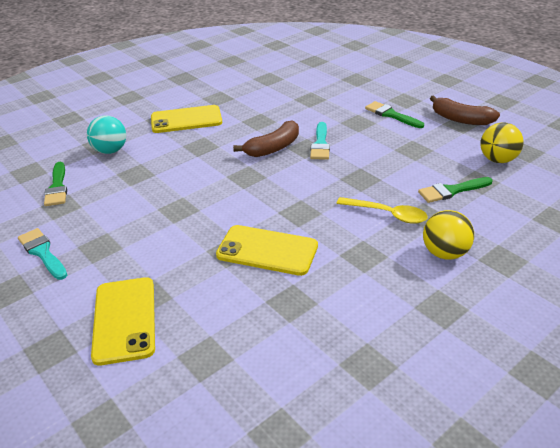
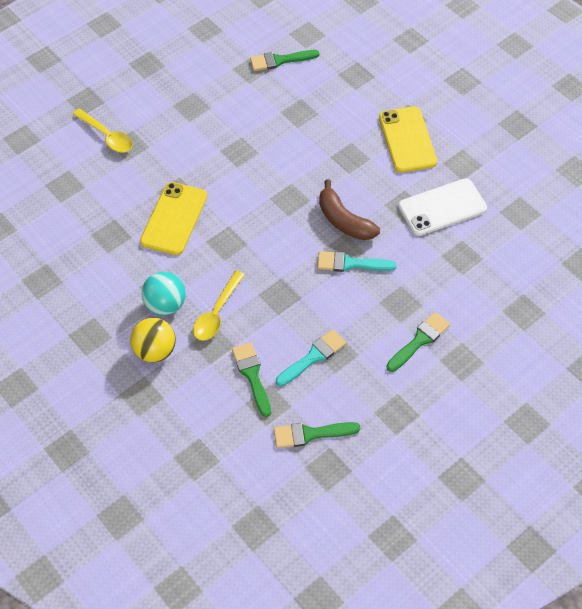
camera: 90 degrees right, 20 degrees up
turquoise brush [18,228,67,280] -> turquoise brush moved to [276,329,346,386]
turquoise ball [87,116,126,154] -> turquoise ball moved to [142,272,186,315]
yellow phone [91,277,155,366] -> yellow spoon [73,109,133,152]
brown banana [430,96,500,125] -> none
yellow ball [480,123,524,163] -> green brush [274,422,360,448]
none -> white phone [398,178,487,236]

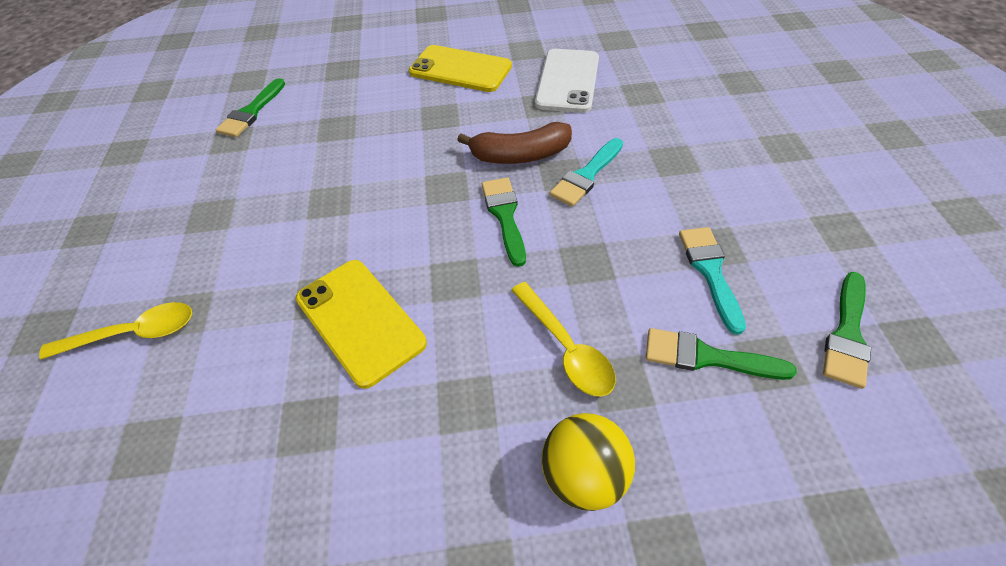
camera: 55 degrees left, 5 degrees down
turquoise ball [142,272,186,315] -> none
green brush [386,312,450,372] -> green brush moved to [482,177,526,267]

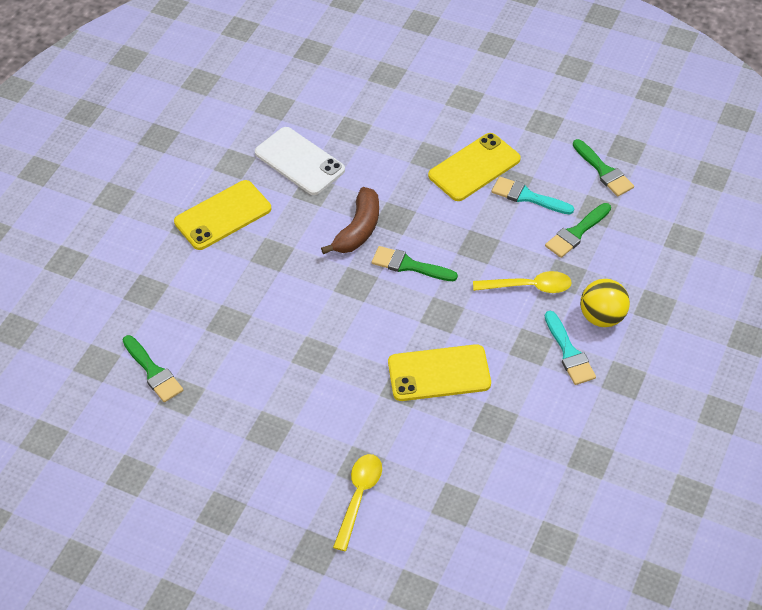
camera: 60 degrees left, 0 degrees up
turquoise brush [550,138,623,207] -> turquoise brush moved to [545,311,596,385]
none -> yellow phone [428,133,521,201]

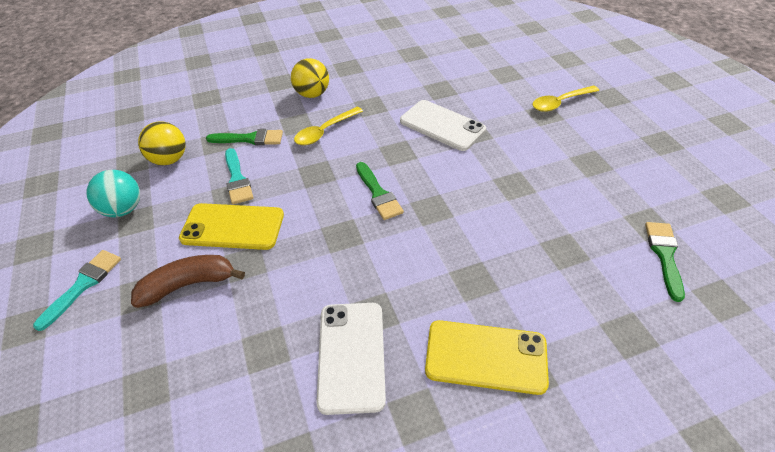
camera: 135 degrees left, 5 degrees down
brown banana [321,187,379,254] -> brown banana moved to [131,255,245,308]
yellow phone [388,344,491,401] -> white phone [400,100,486,151]
yellow spoon [473,271,572,293] -> yellow spoon turned 90 degrees counterclockwise [294,107,363,145]
turquoise brush [545,311,596,385] -> turquoise brush moved to [33,250,121,331]
green brush [573,139,634,196] -> yellow ball [138,121,186,165]
none -> turquoise ball [86,170,140,217]

